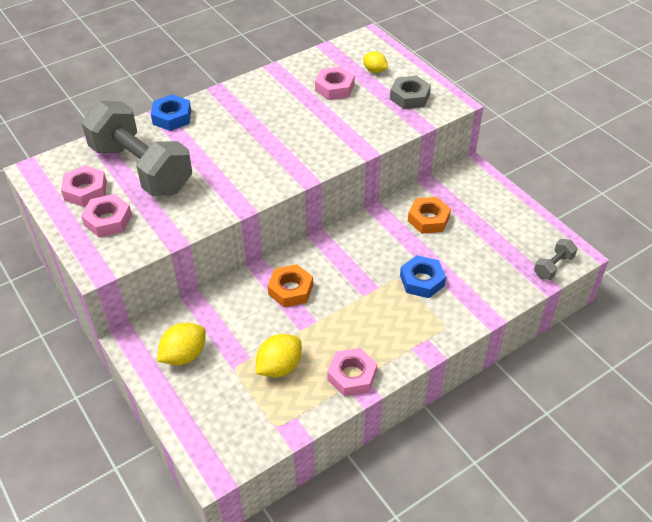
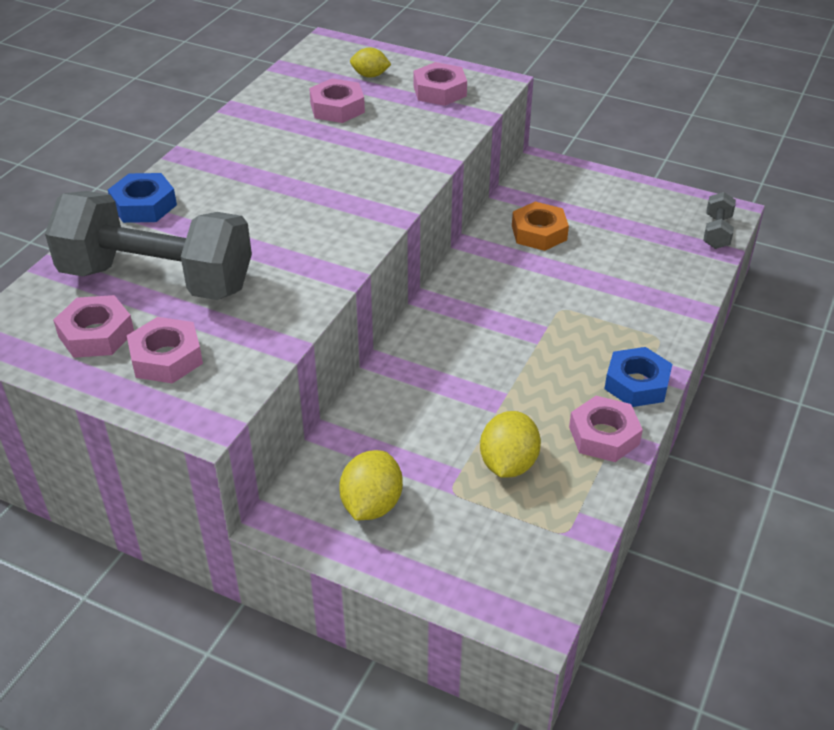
camera: 30 degrees left, 5 degrees down
orange nut [268,264,313,307] -> none
grey nut [390,76,431,109] -> pink nut [413,62,467,106]
blue nut [400,255,446,298] -> blue nut moved to [604,347,672,407]

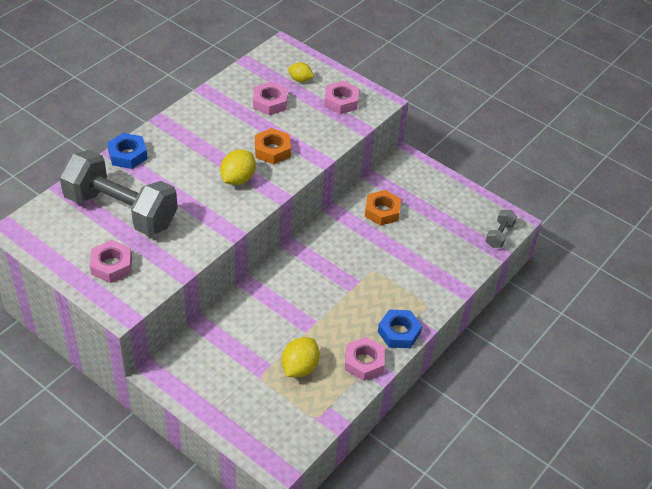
camera: 10 degrees right, 5 degrees up
pink nut [53,295,134,358] -> none
yellow lemon [339,450,403,520] -> yellow lemon moved to [220,149,256,185]
none -> orange nut [255,128,291,164]

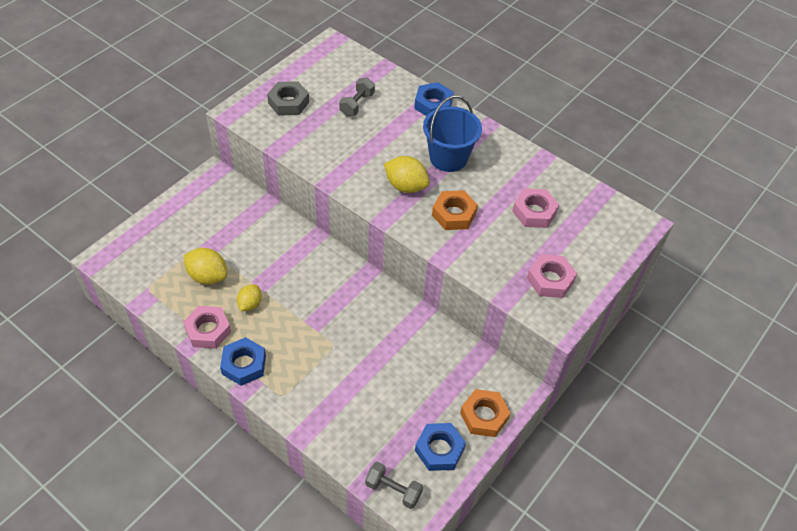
camera: 90 degrees right, 5 degrees up
grey dumbbell [59,150,178,236] -> grey dumbbell [339,78,375,116], size x0.41
pink nut [90,240,132,283] -> grey nut [267,81,309,116]
yellow lemon [288,62,314,82] -> yellow lemon moved to [237,285,262,311]
orange nut [365,190,401,226] -> orange nut moved to [460,389,511,437]
none -> blue nut [415,423,466,471]
none -> blue bucket [423,96,482,172]

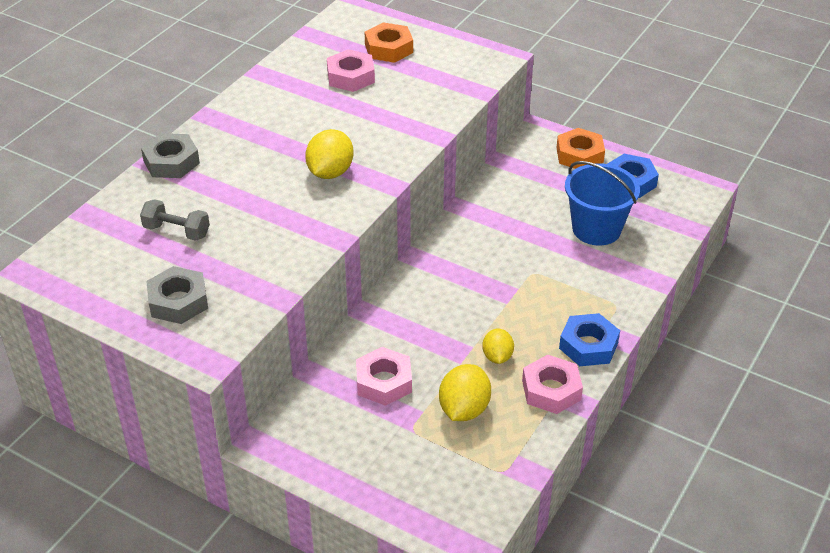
camera: 95 degrees left, 10 degrees down
yellow lemon [237,285,262,311] -> yellow lemon turned 75 degrees clockwise [482,328,514,364]
grey dumbbell [365,462,423,509] -> none
blue nut [414,82,453,116] -> grey nut [141,133,200,178]
blue bucket [423,96,482,172] -> blue bucket moved to [565,161,640,245]
orange nut [432,190,478,230] -> orange nut moved to [365,22,413,63]
pink nut [527,254,577,298] -> pink nut moved to [356,347,412,406]

